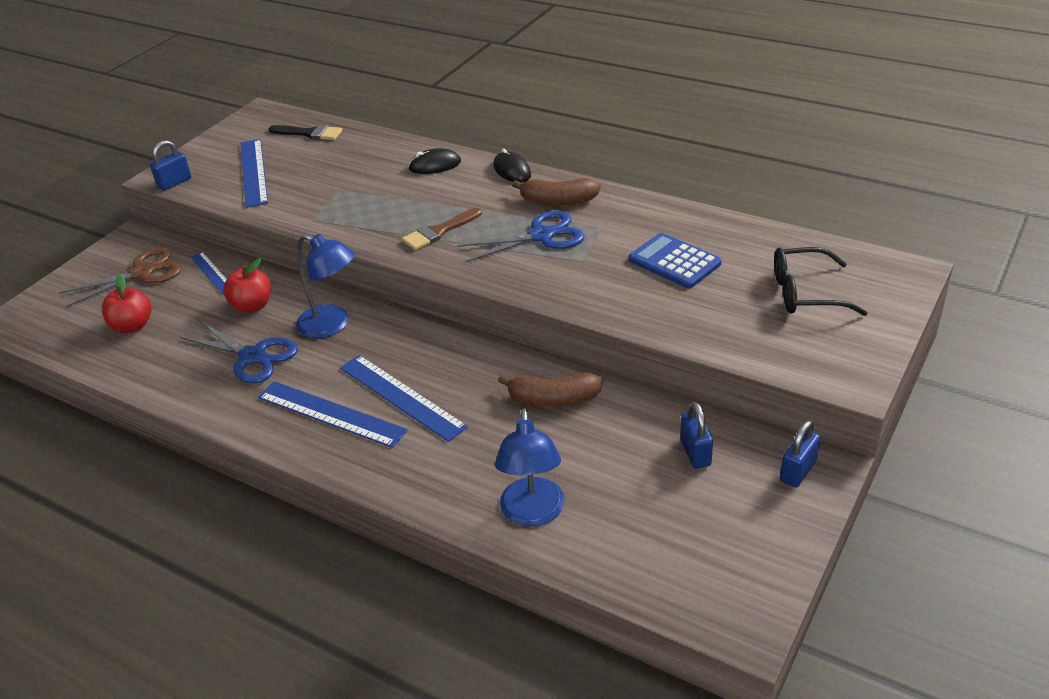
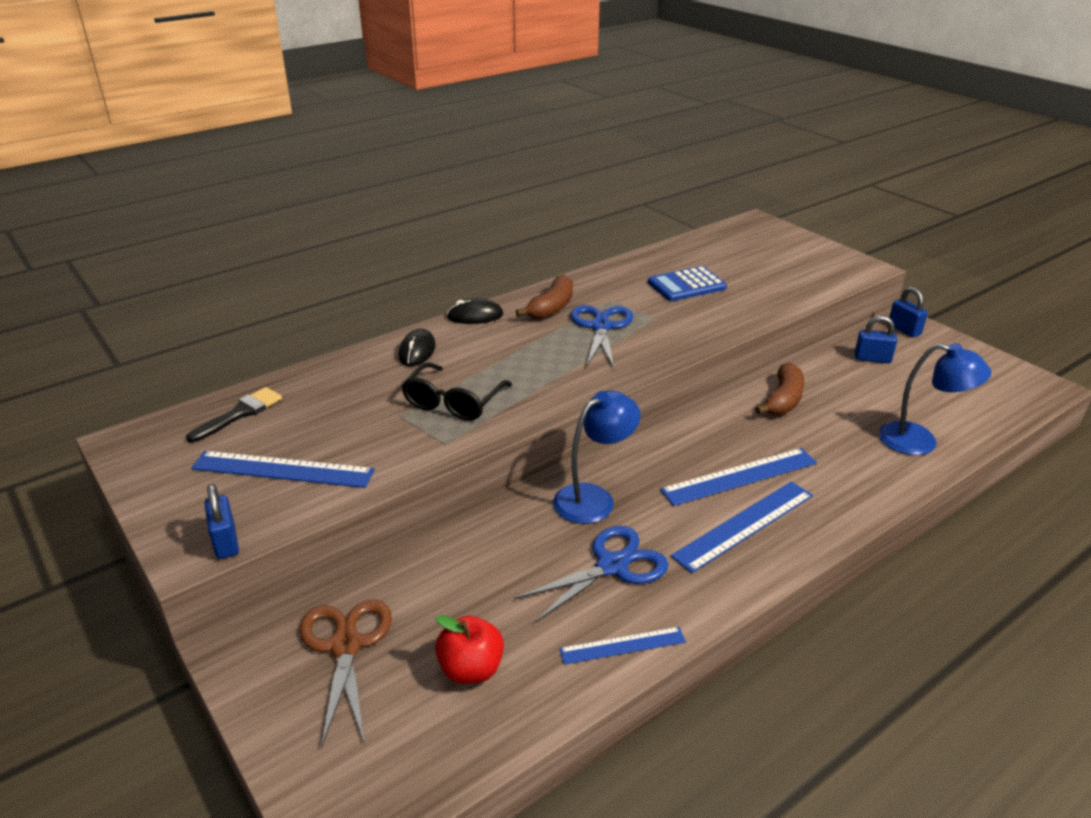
camera: 70 degrees left, 5 degrees down
blue ruler [190,252,227,295] -> blue ruler moved to [559,627,686,665]
red apple [223,258,271,313] -> none
brown brush [402,208,482,250] -> none
black glasses [774,247,868,316] -> black glasses moved to [402,362,512,421]

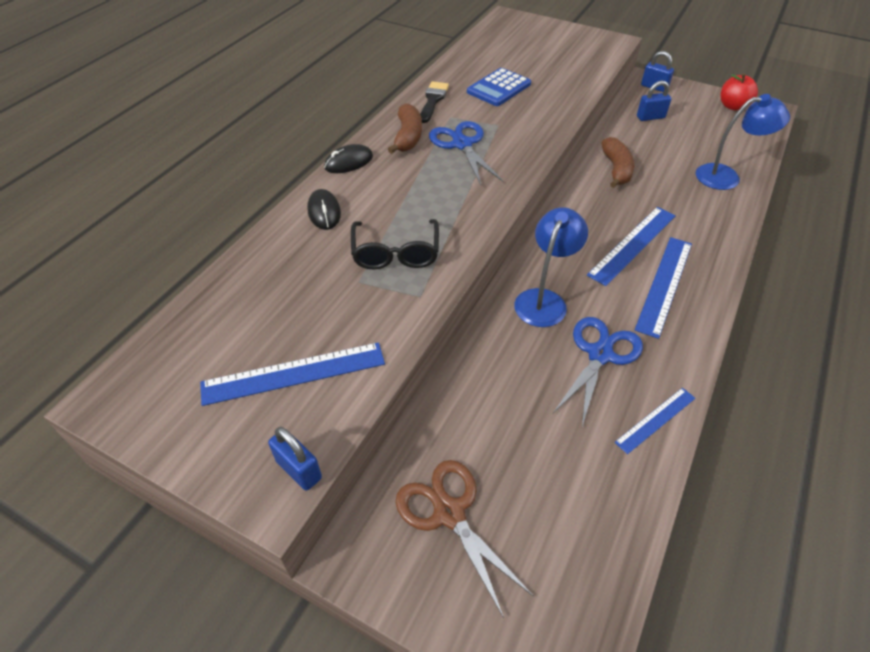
camera: 25 degrees left, 15 degrees up
black brush [186,387,282,443] -> black brush moved to [420,81,449,123]
red apple [435,615,504,684] -> red apple moved to [720,73,758,110]

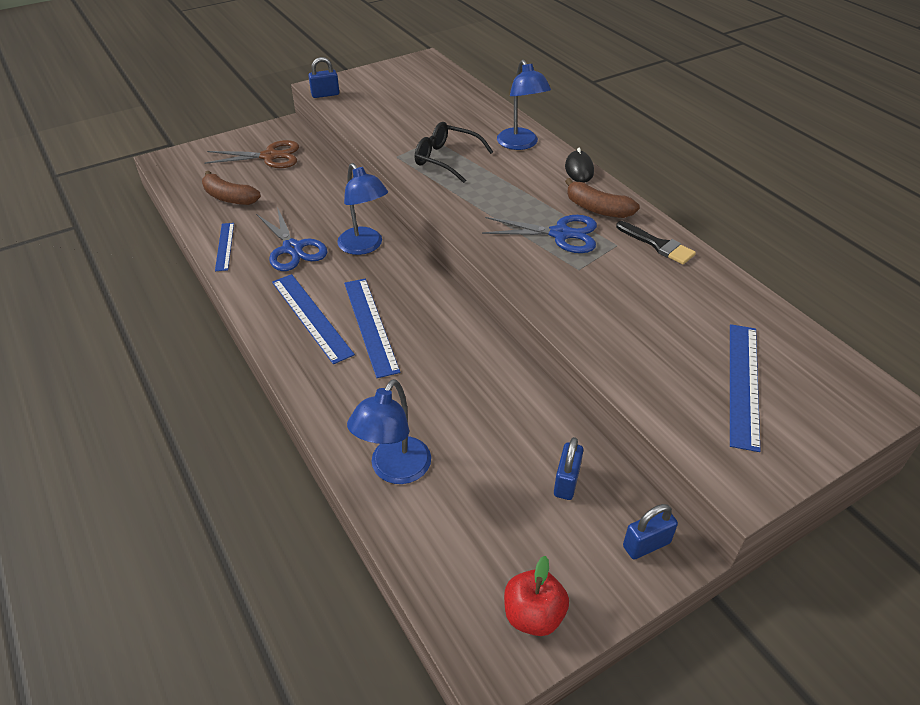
camera: 120 degrees right, 5 degrees down
blue ruler [200,342,385,406] -> blue ruler moved to [730,324,761,452]
black mouse [307,189,341,230] -> blue lamp [497,60,551,150]
blue calculator [467,68,531,106] -> none
brown banana [601,137,635,188] -> brown banana moved to [202,171,261,205]

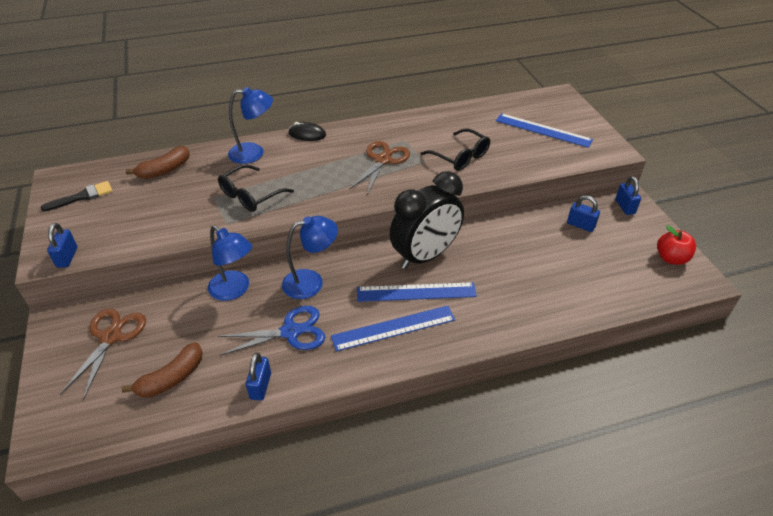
camera: 75 degrees left, 0 degrees up
blue ruler [215,223,234,271] -> blue padlock [246,353,271,401]
blue lamp [347,379,431,484] -> blue lamp moved to [208,225,252,301]
blue scissors [482,215,597,253] -> brown scissors [349,141,410,195]
brown banana [565,178,640,218] -> brown banana moved to [126,146,190,179]
black brush [616,221,696,264] -> black brush moved to [41,181,113,211]
none -> black clock [389,171,464,269]
none -> black glasses [421,129,490,171]

